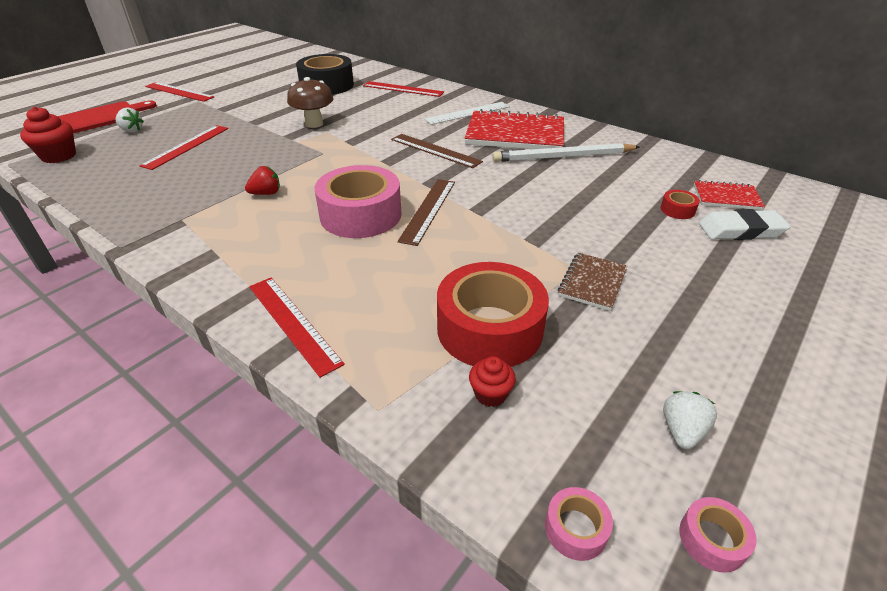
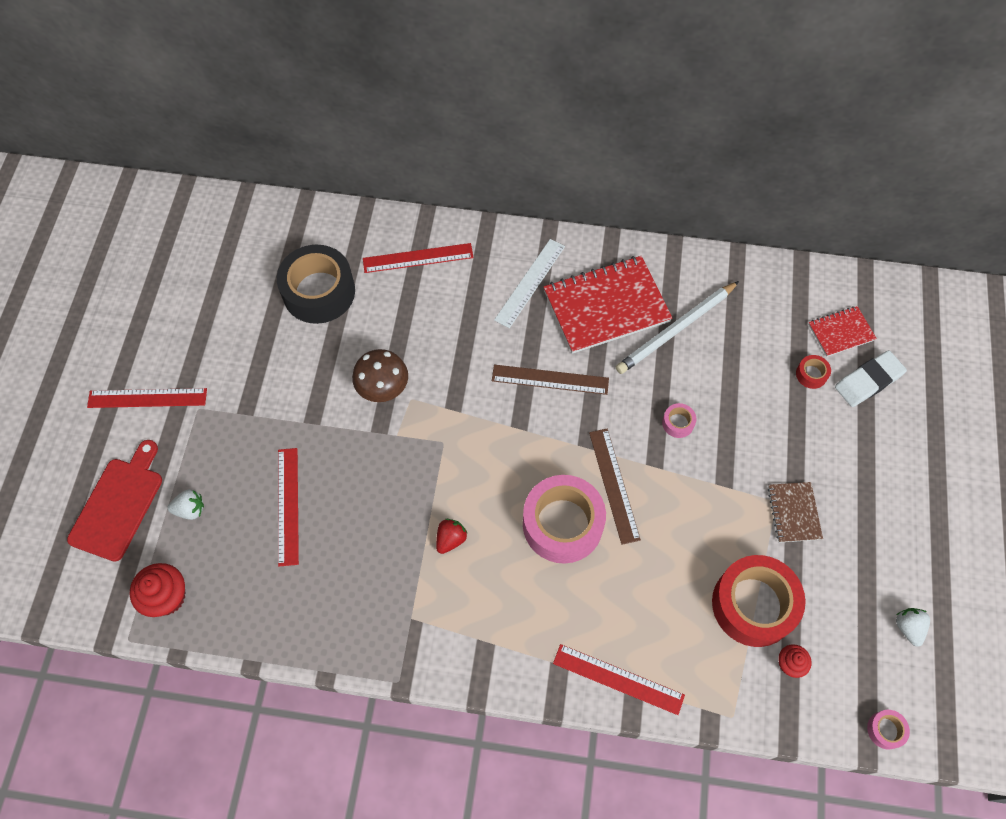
camera: 30 degrees left, 25 degrees up
pink tape [679,497,757,573] -> pink tape moved to [662,403,696,438]

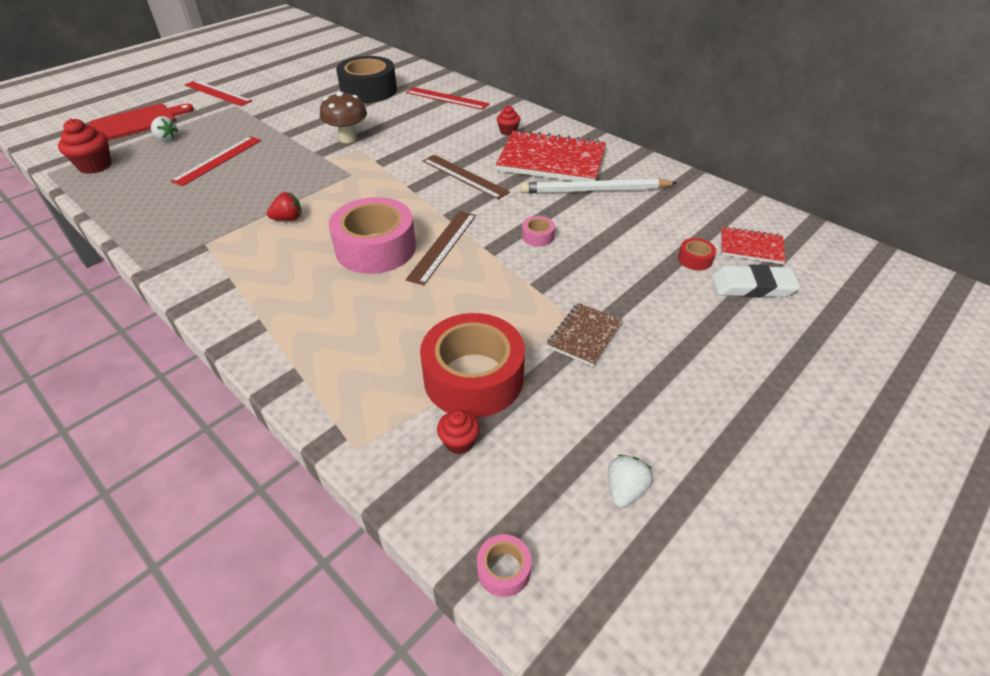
camera: 35 degrees right, 20 degrees down
white ruler [494,239,565,328] -> red cupcake [497,105,520,136]
red ruler [553,644,685,715] -> none

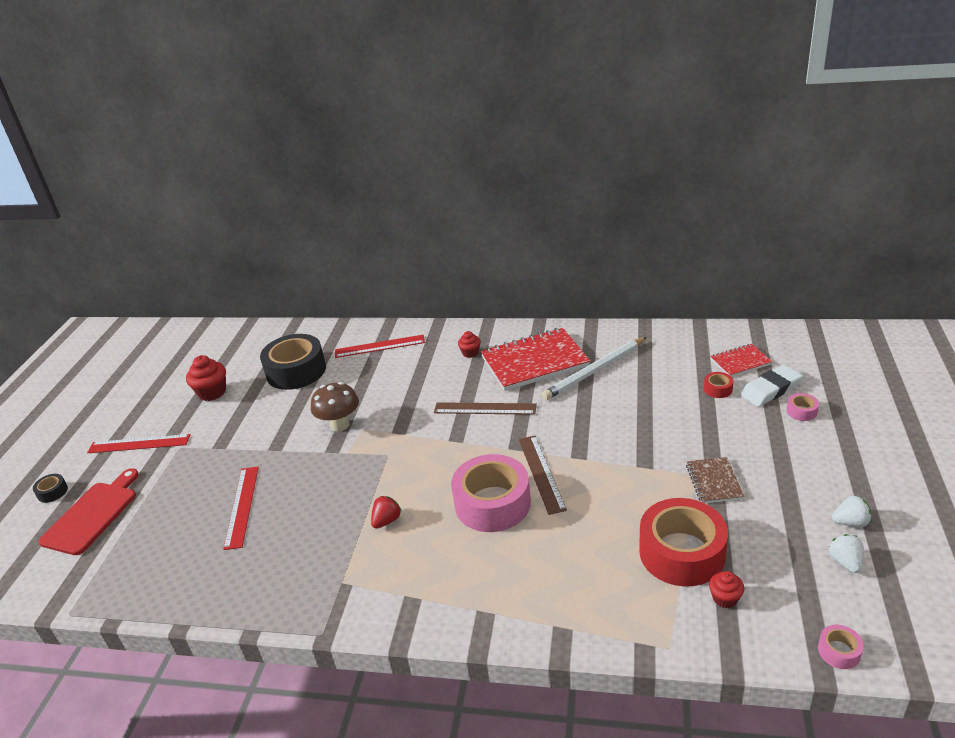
camera: 30 degrees left, 10 degrees down
red cupcake [58,119,112,174] -> red cupcake moved to [186,355,226,401]
white strawberry [151,116,178,142] -> white strawberry moved to [832,496,872,527]
pink tape [522,216,555,247] -> pink tape moved to [786,393,819,421]
none -> black tape [33,474,68,503]

